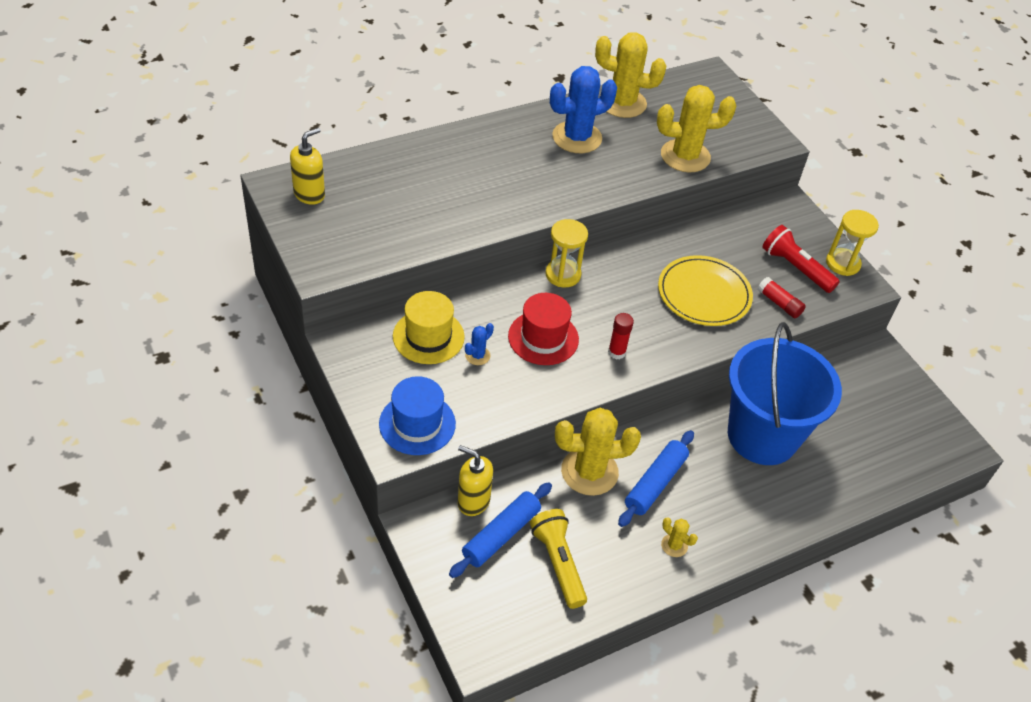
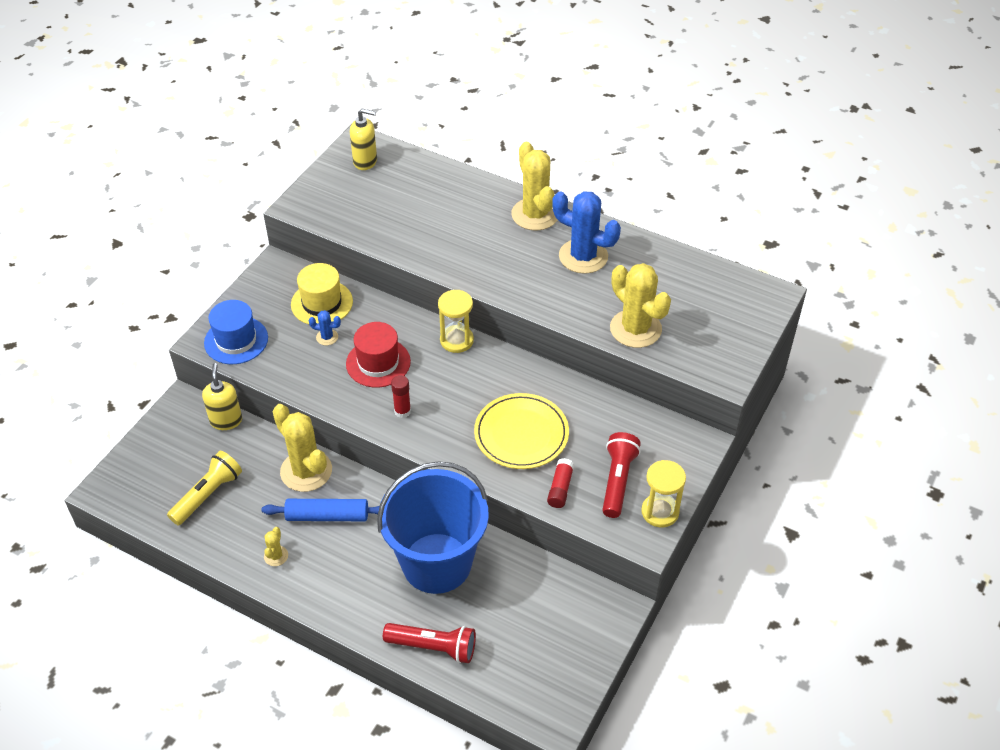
camera: 60 degrees right, 0 degrees up
blue rolling pin [449,482,552,578] -> none
yellow cactus [595,32,666,118] -> yellow cactus moved to [511,142,557,231]
none -> red flashlight [383,623,476,663]

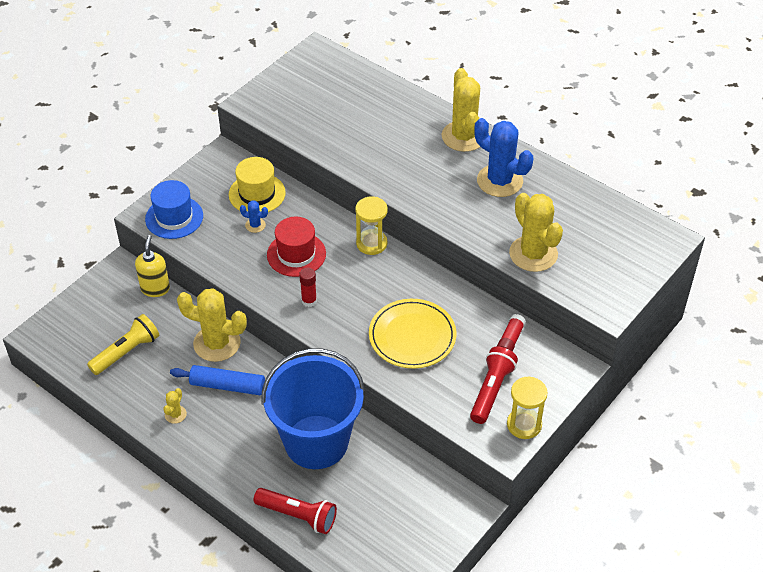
camera: 10 degrees right, 0 degrees up
yellow cactus [273,404,332,492] -> yellow cactus turned 45 degrees counterclockwise [177,288,247,362]
yellow soap dispenser [350,109,377,170] -> none
red glue stick [547,458,575,508] -> red glue stick moved to [497,314,526,352]

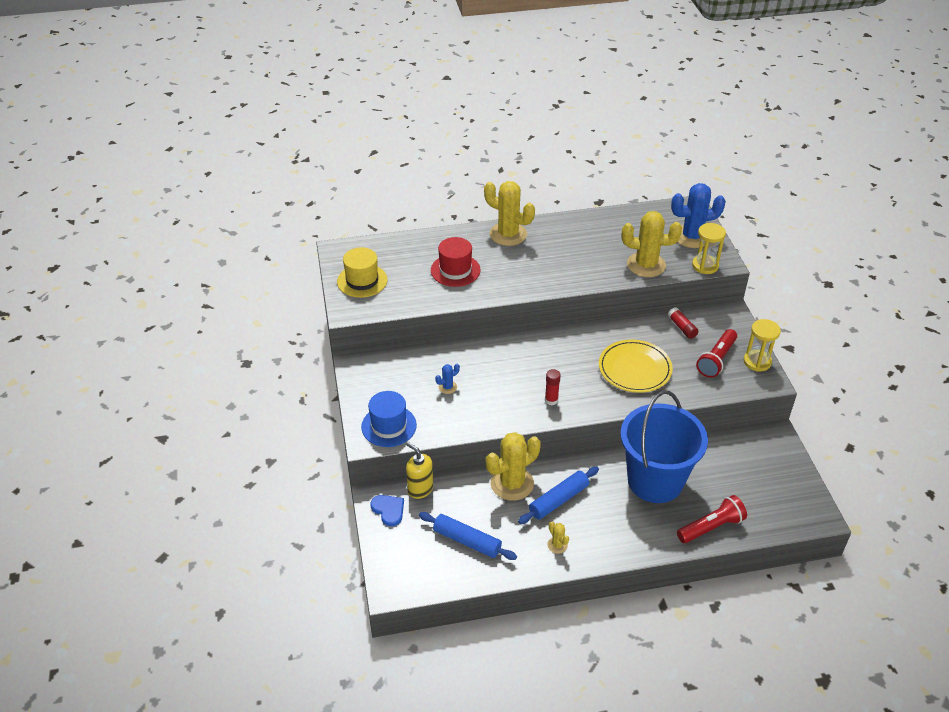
camera: 50 degrees left, 5 degrees down
yellow flashlight [87,314,159,375] -> blue rolling pin [419,512,517,560]
yellow hat [229,157,286,212] -> yellow hat moved to [337,247,388,298]
red hat [267,217,326,277] -> red hat moved to [431,237,481,287]
yellow hourglass [356,196,388,255] -> yellow hourglass moved to [692,223,726,274]
red flashlight [470,347,518,424] -> red flashlight turned 120 degrees counterclockwise [696,329,737,378]
blue cactus [474,118,533,197] -> blue cactus moved to [671,183,726,248]
none -> blue heart [371,495,404,526]

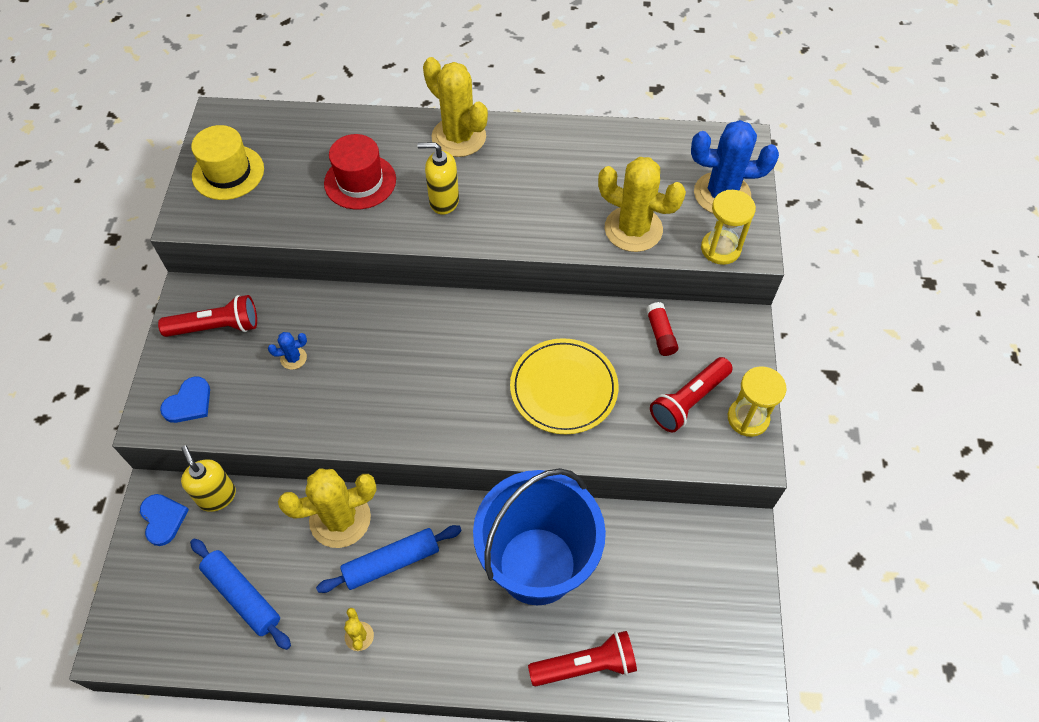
camera: 15 degrees right, 15 degrees up
blue hat [361,391,417,447] -> blue heart [160,376,210,423]
red glue stick [545,369,561,405] -> none
none -> red flashlight [158,295,257,337]
none -> yellow soap dispenser [417,142,459,215]

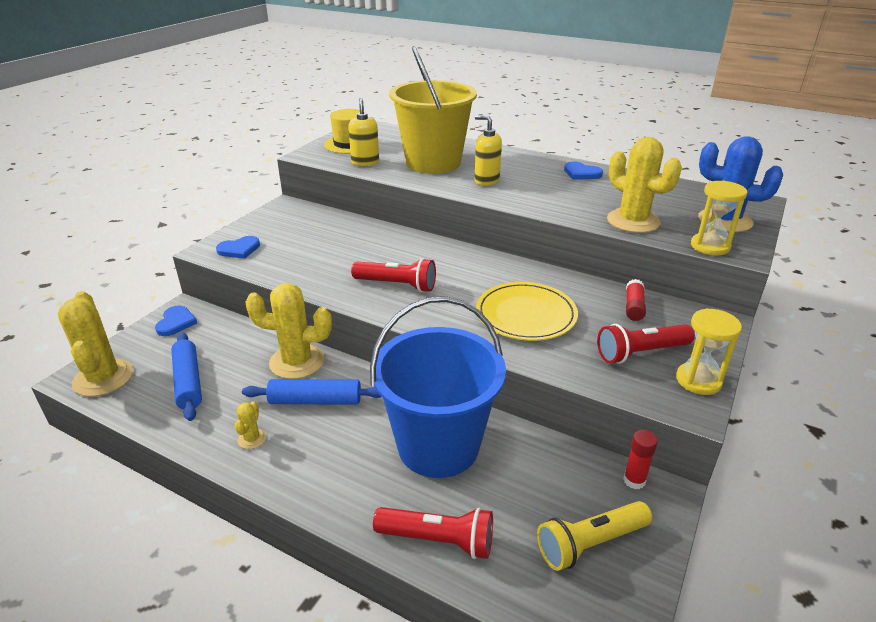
camera: 25 degrees right, 25 degrees down
red flashlight [158,295,257,337] -> red flashlight moved to [351,258,436,292]
yellow soap dispenser [181,445,236,512] -> yellow soap dispenser moved to [348,98,379,166]
blue cactus [268,332,307,370] -> none
red hat [324,134,396,209] -> yellow bucket [389,46,477,174]
yellow cactus [423,57,488,157] -> yellow cactus moved to [58,291,133,397]
none -> yellow flashlight [537,501,652,571]
none -> blue heart [564,161,603,180]
none -> red glue stick [623,430,658,489]

